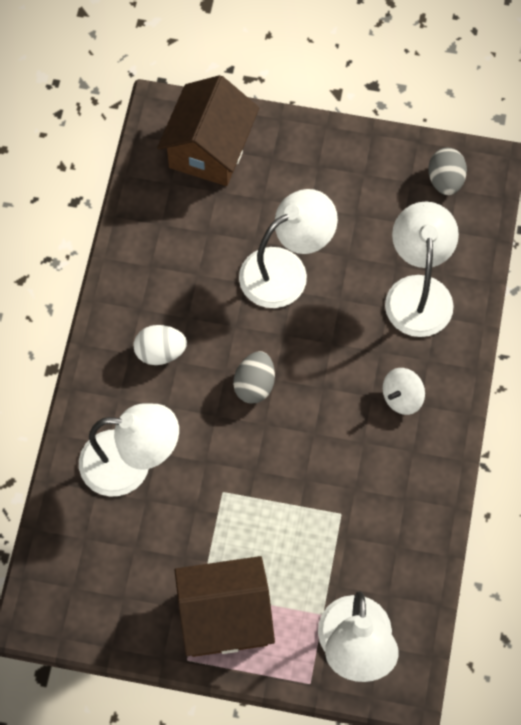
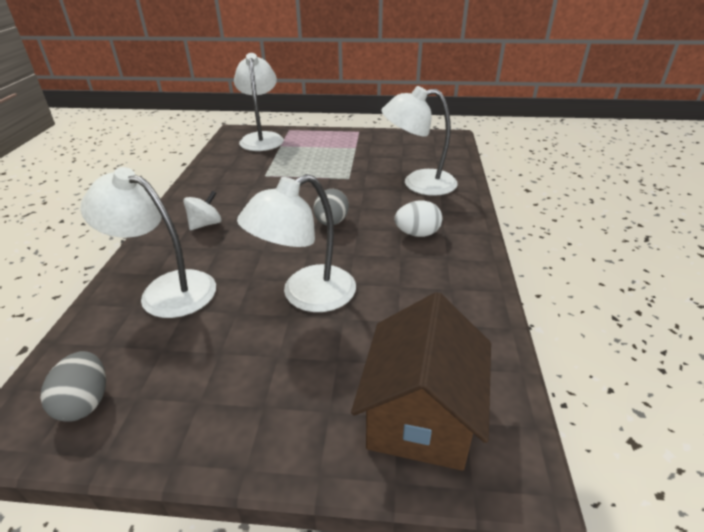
camera: 175 degrees right, 30 degrees down
brown house [174,556,275,657] -> none
white lamp [385,201,459,337] -> white lamp turned 120 degrees clockwise [81,167,216,318]

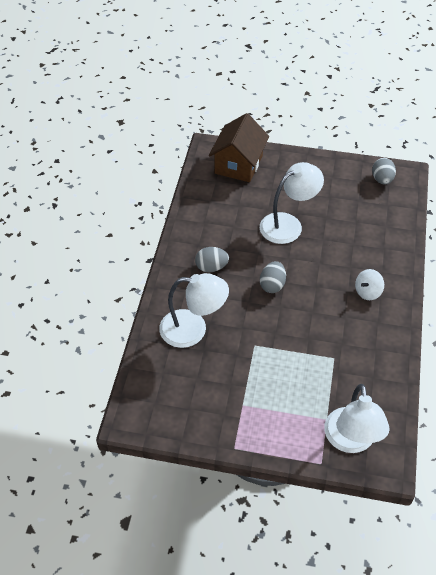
camera: 175 degrees left, 15 degrees up
white lamp [81,167,216,318] -> none
white egg [394,201,442,237] -> grey egg [195,247,229,272]

